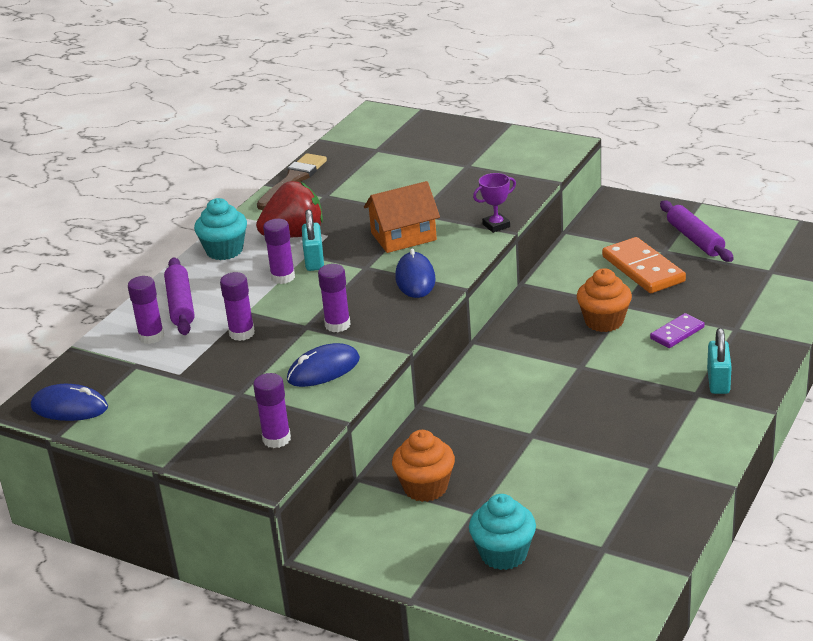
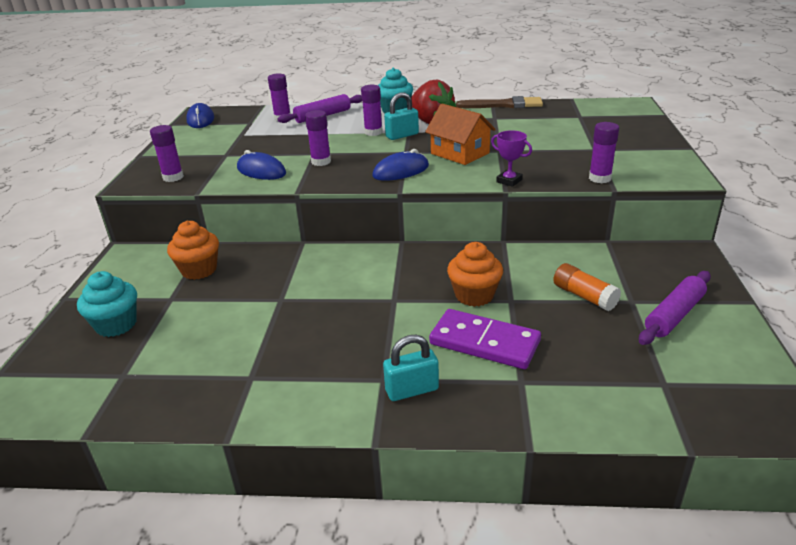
camera: 65 degrees right, 0 degrees up
purple glue stick [220,272,255,341] -> purple glue stick moved to [589,122,619,183]
orange domino [602,237,686,293] -> orange glue stick [553,263,621,311]
purple domino [650,313,705,348] -> purple domino [429,309,541,369], size x1.75

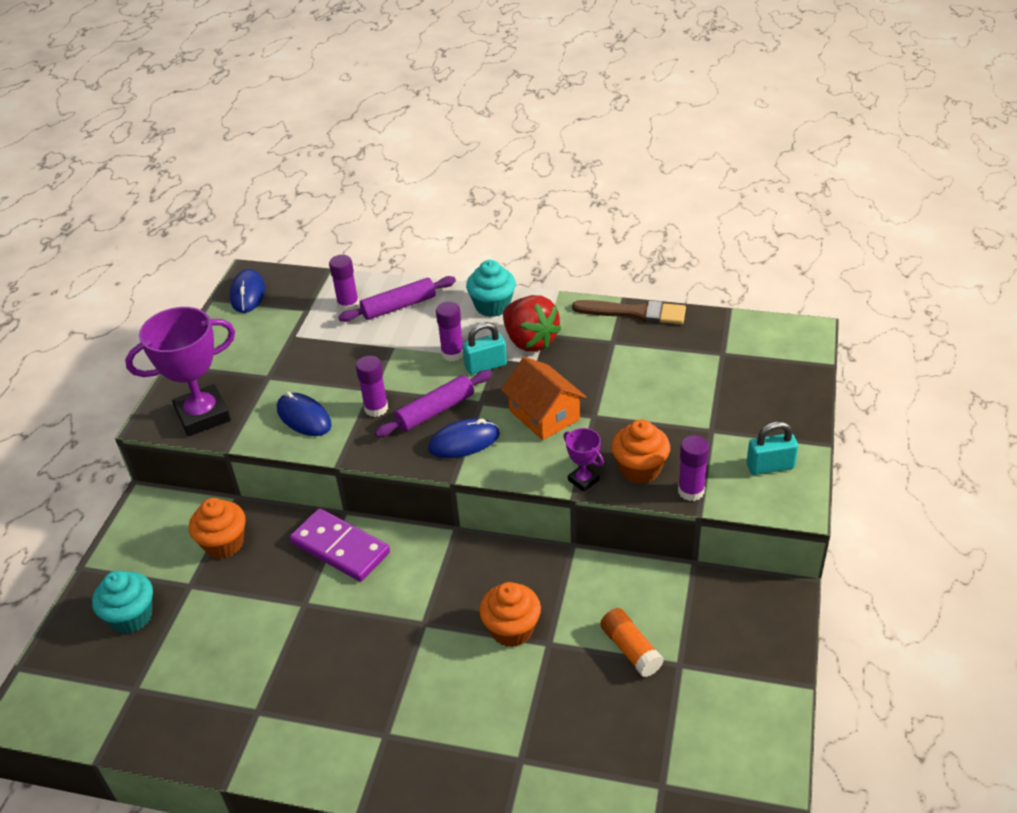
camera: 10 degrees right, 10 degrees up
purple glue stick [150,125,184,182] -> purple trophy [125,307,235,436]
turquoise padlock [383,335,439,401] -> turquoise padlock moved to [747,421,798,475]
purple domino [429,309,541,369] -> purple domino moved to [290,508,390,582]
purple rolling pin [639,271,711,345] -> purple rolling pin moved to [375,370,492,437]
none -> orange cupcake [611,420,670,484]

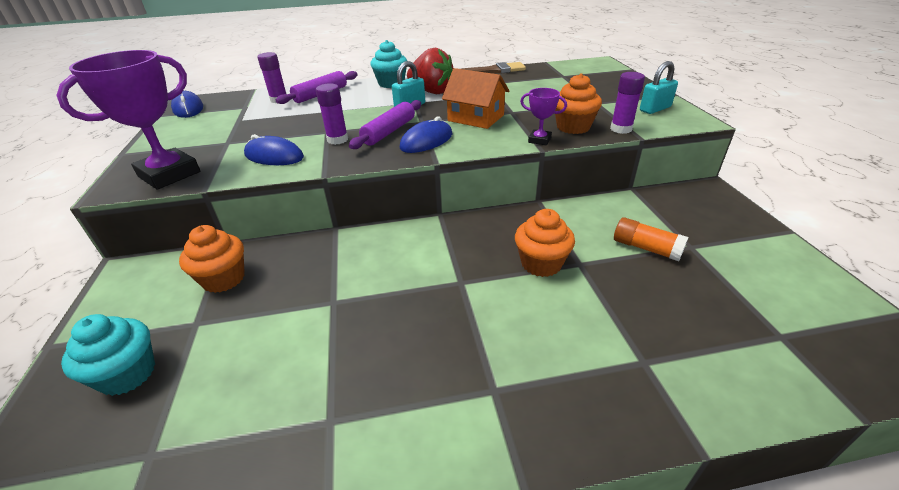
camera: 25 degrees left, 5 degrees down
purple domino [290,508,390,582] -> none
purple glue stick [436,302,463,361] -> none

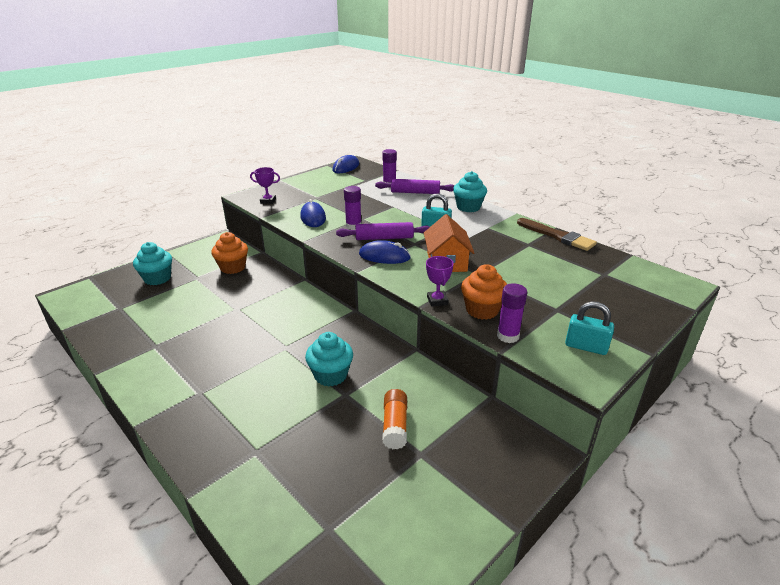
camera: 55 degrees right, 5 degrees down
purple trophy [56,50,200,190] -> purple trophy [250,167,280,204], size x0.47
red strawberry [407,48,454,94] -> none
orange cupcake [515,209,575,277] -> turquoise cupcake [305,332,353,387]

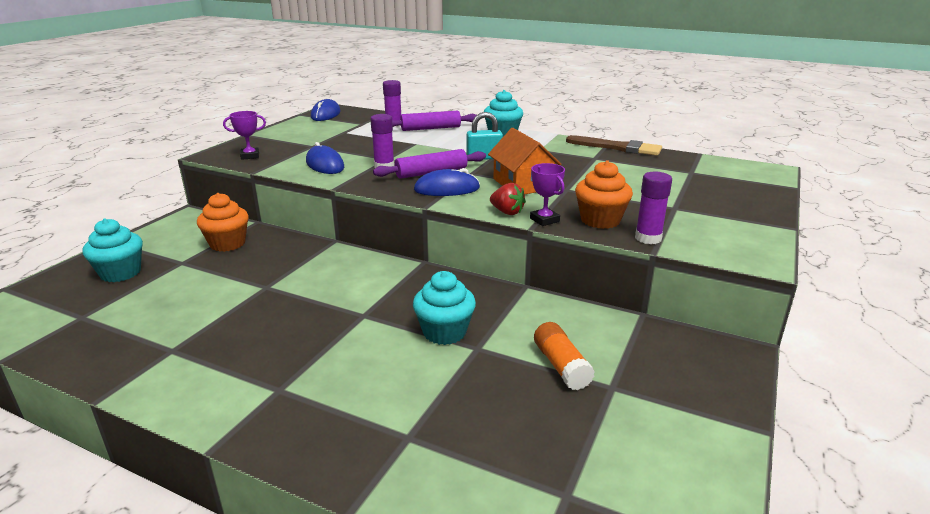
camera: 20 degrees left, 5 degrees down
turquoise padlock [565,301,614,355] -> none
none -> red strawberry [490,183,526,215]

